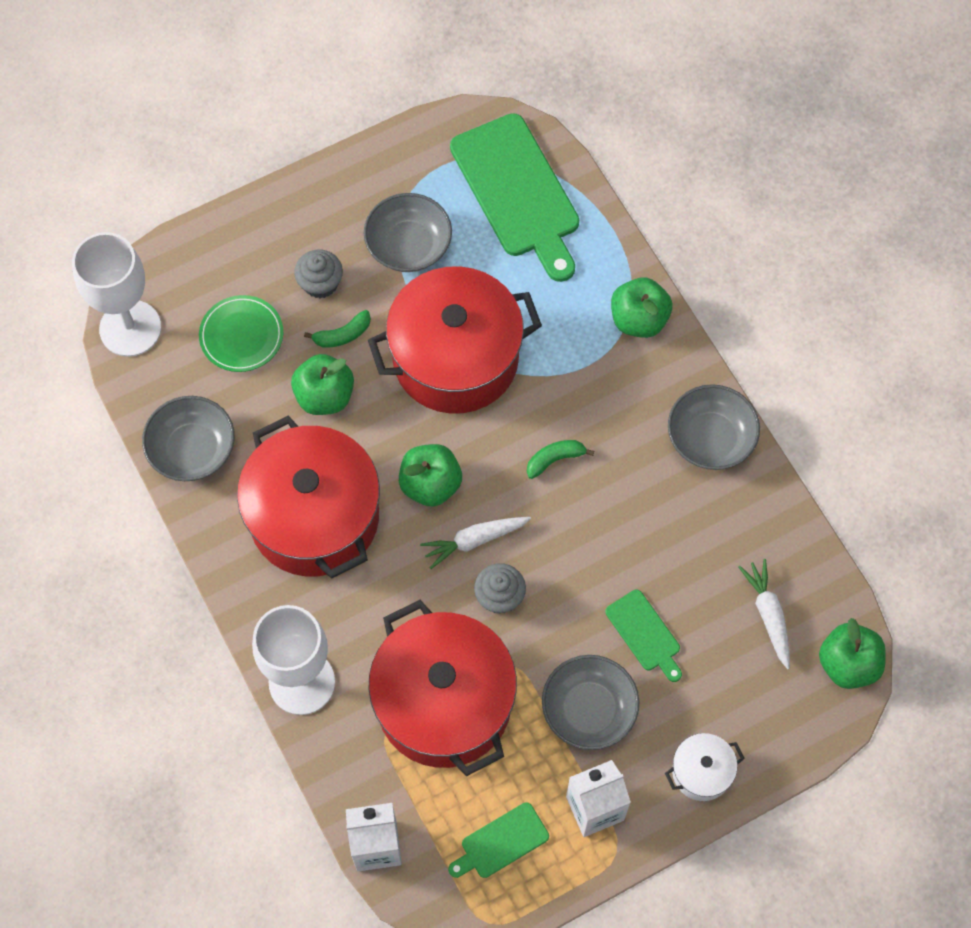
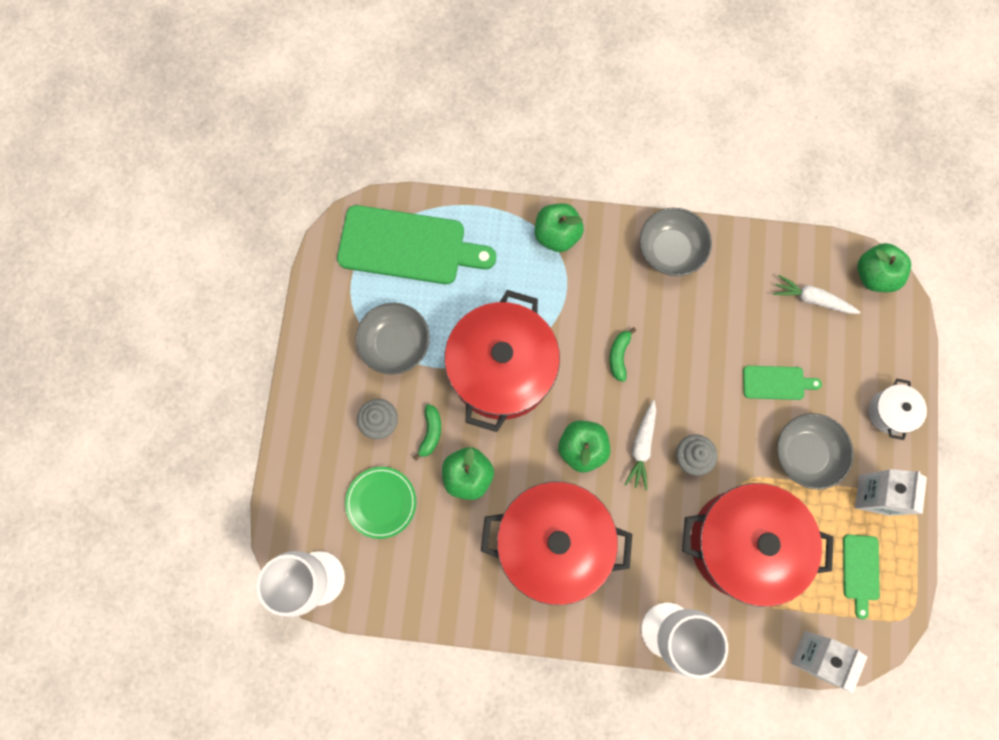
camera: 55 degrees left, 10 degrees up
grey bowl [142,396,235,481] -> none

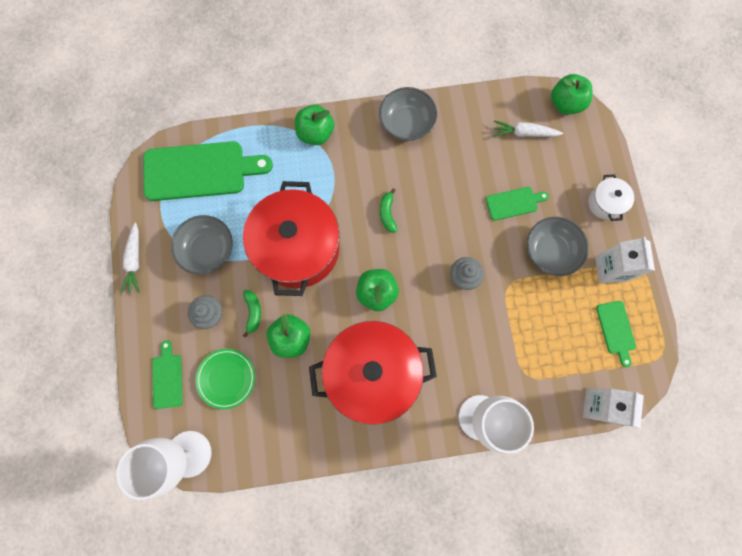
camera: 15 degrees left, 0 degrees up
white carrot [624,400,656,490] -> white carrot moved to [120,222,140,294]
red pot [682,483,834,607] -> none
none -> green cutting board [152,340,183,409]

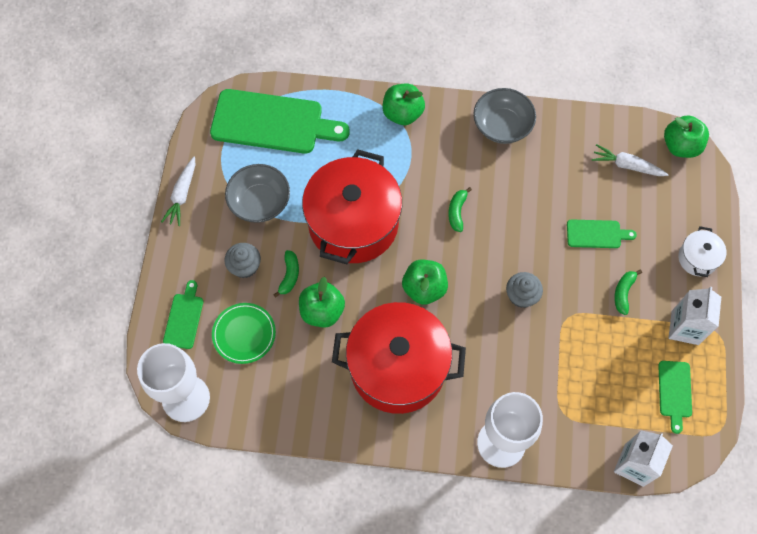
camera: 15 degrees right, 10 degrees down
grey bowl [527,217,589,276] -> green banana [614,270,642,315]

